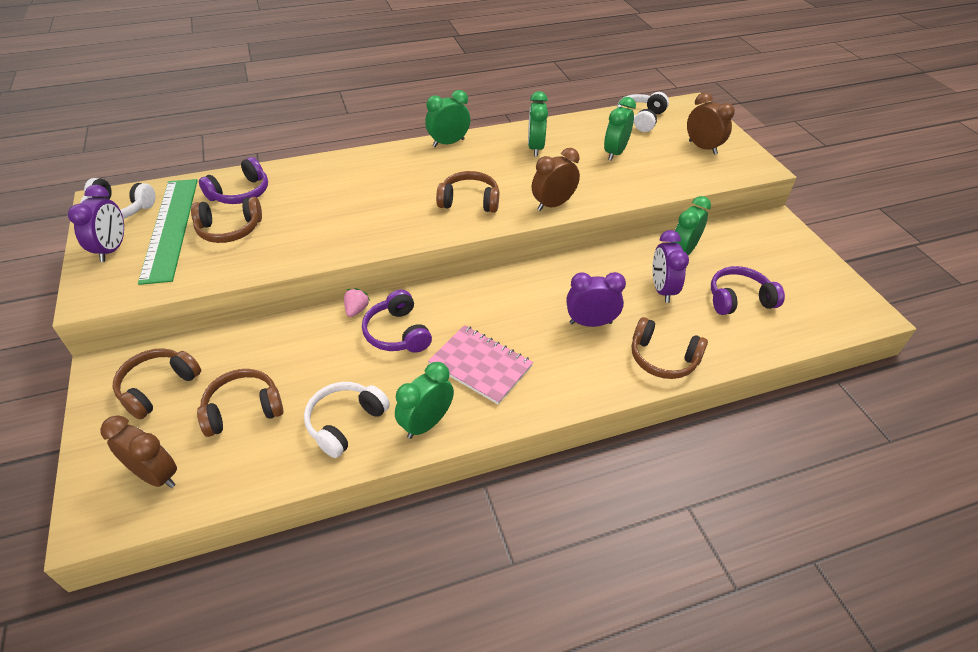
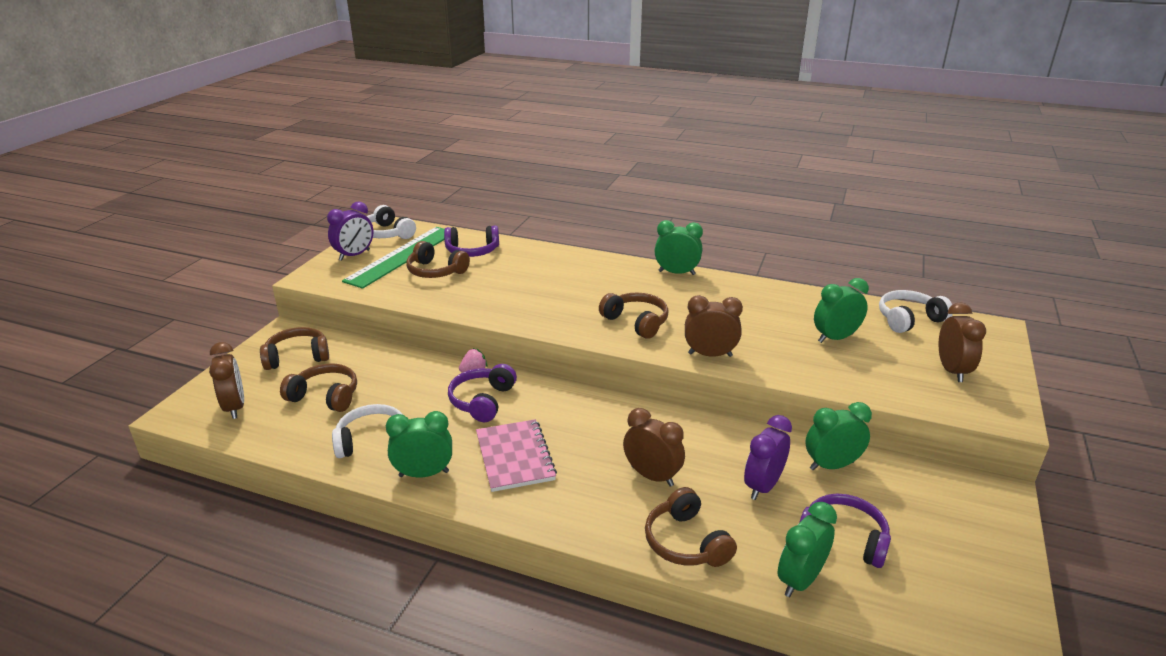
camera: 40 degrees right, 15 degrees down
green clock [528,91,548,157] -> green clock moved to [778,502,837,597]
purple clock [566,272,626,327] -> brown clock [623,408,685,487]

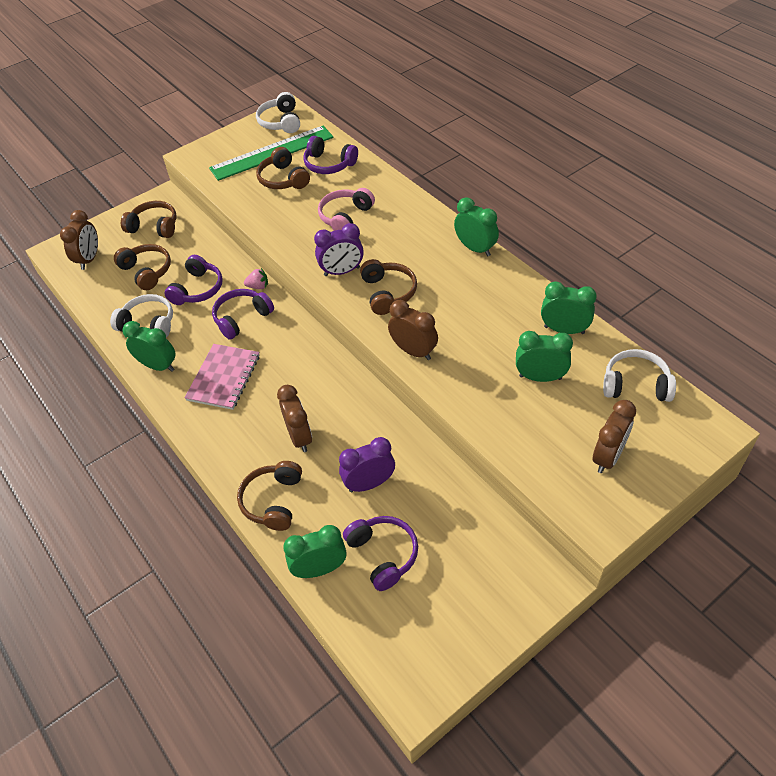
camera: 35 degrees right, 20 degrees up
purple clock [327,201,374,261] -> purple clock moved to [314,223,364,276]
green clock [805,402,872,471] -> green clock moved to [541,281,597,334]
none -> purple headphones [164,255,223,305]
none -> pink headphones [318,188,375,231]

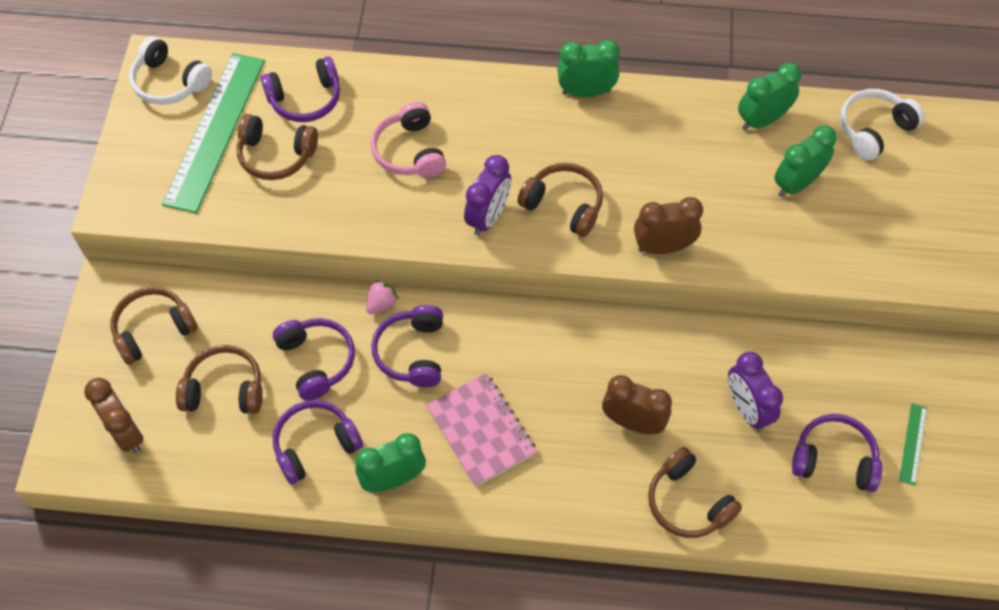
camera: 50 degrees left, 10 degrees up
white headphones [110,294,173,338] -> purple headphones [273,400,363,484]
green clock [283,525,347,578] -> none
purple clock [339,437,395,492] -> purple clock turned 45 degrees counterclockwise [728,352,783,431]
brown clock [593,400,636,473] -> none
none -> green ruler [899,403,927,485]

